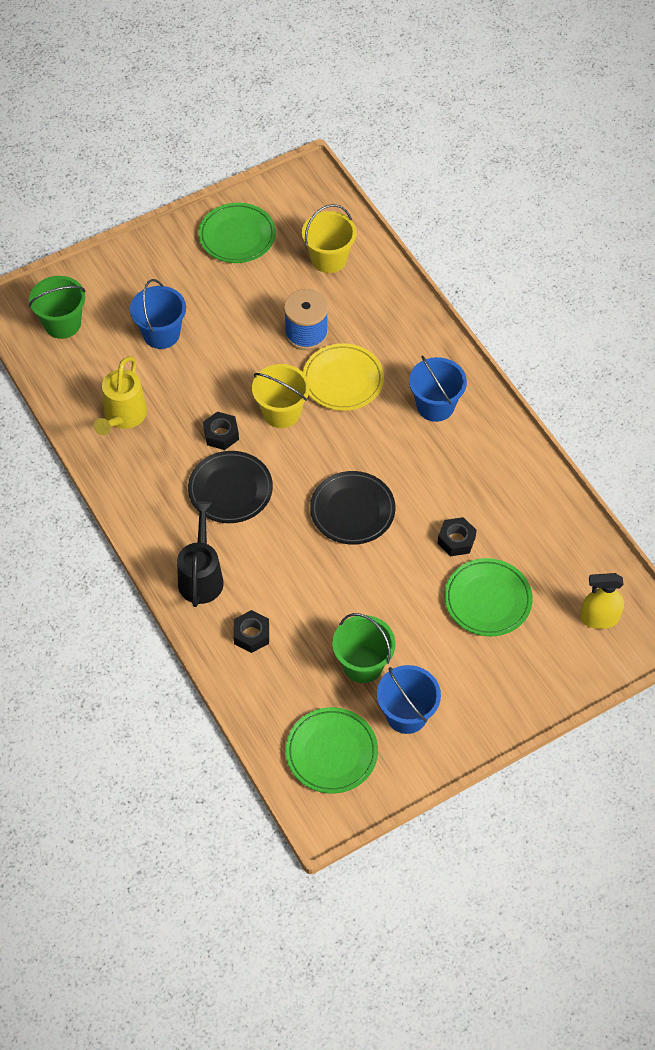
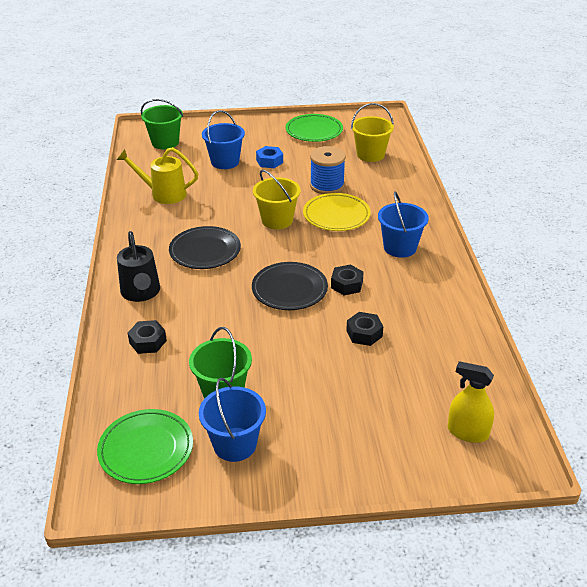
camera: 25 degrees right, 20 degrees down
yellow watering can [94,356,147,435] -> yellow watering can turned 60 degrees clockwise [117,147,198,204]
black watering can [177,501,224,607] -> black watering can turned 135 degrees clockwise [117,231,160,302]
black nut [203,412,239,450] -> black nut moved to [331,265,364,295]
green plate [444,558,533,637] -> none
none -> blue nut [256,146,283,168]

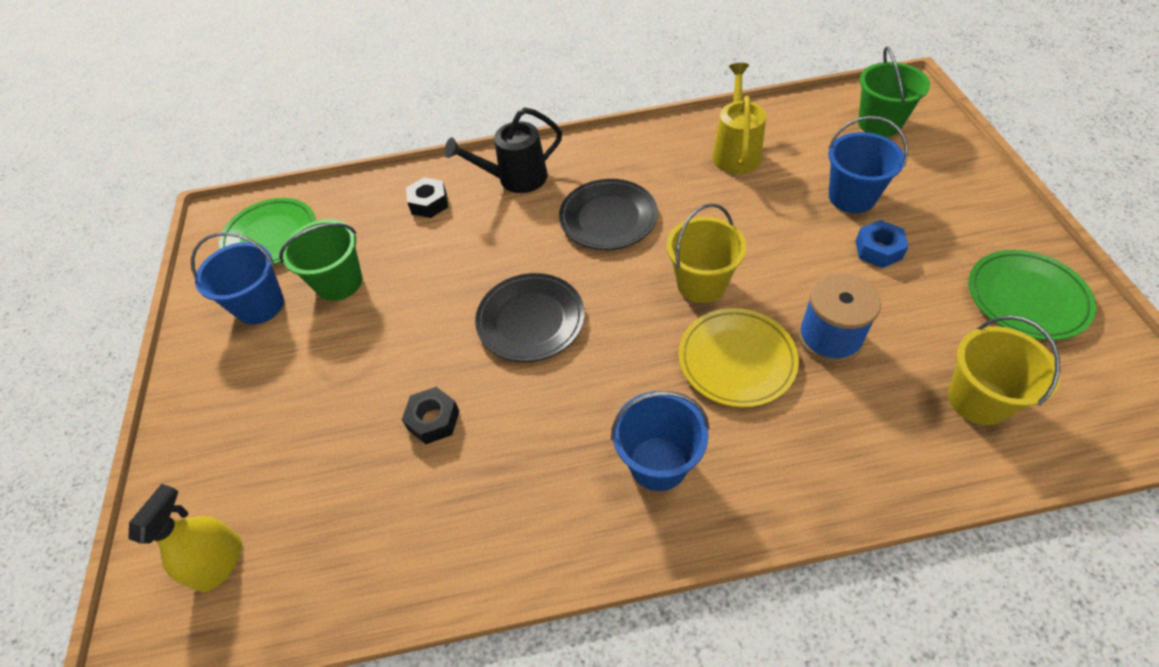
camera: 90 degrees right, 15 degrees up
black nut [331,265,364,295] -> none

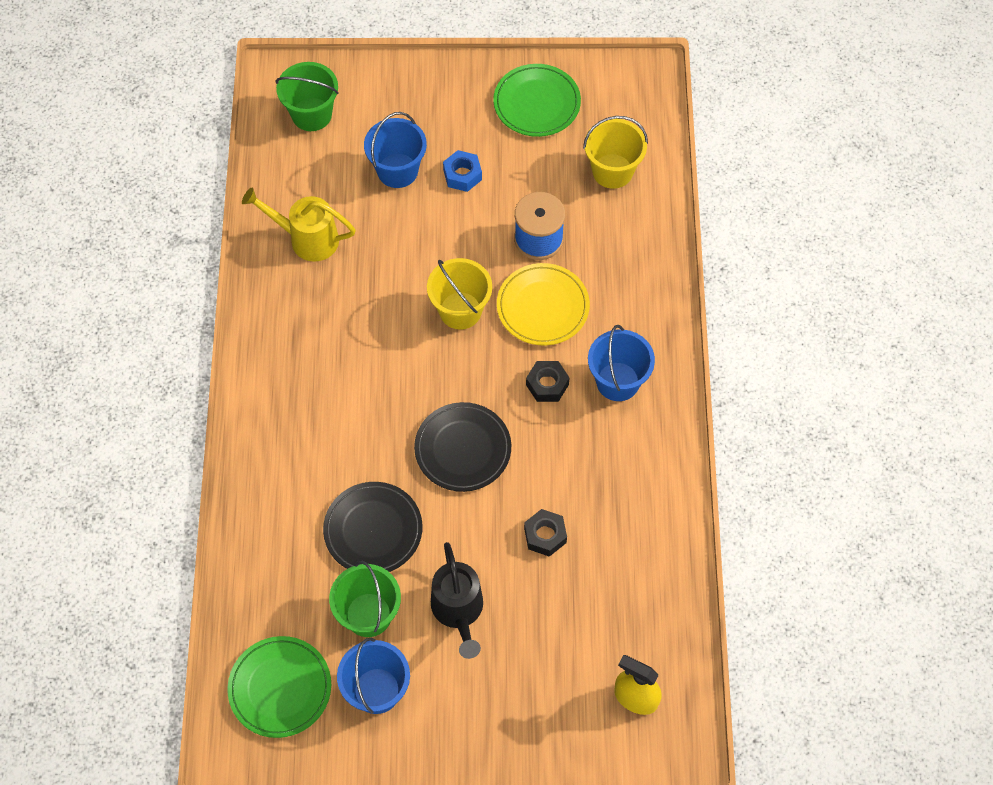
camera: 85 degrees left, 10 degrees up
black nut [406,177,448,218] -> black nut moved to [526,361,570,402]
black watering can [445,107,562,193] -> black watering can moved to [431,542,483,659]
black plate [559,179,658,250] -> black plate moved to [323,482,422,572]

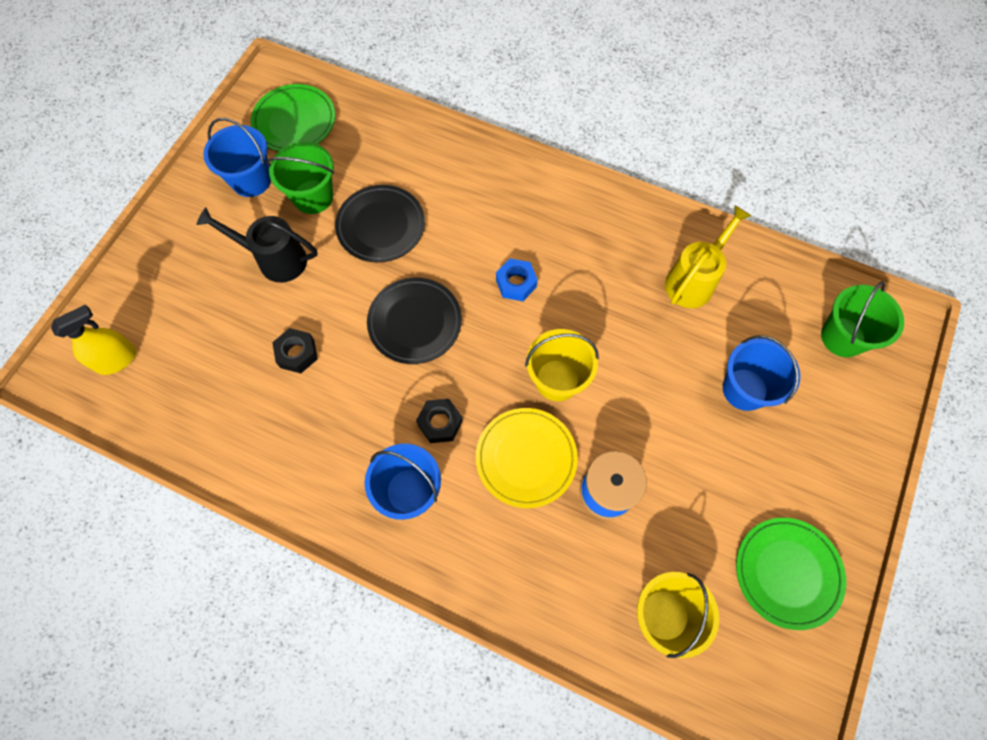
camera: 115 degrees right, 5 degrees up
blue nut [443,150,482,192] -> blue nut moved to [496,259,538,301]

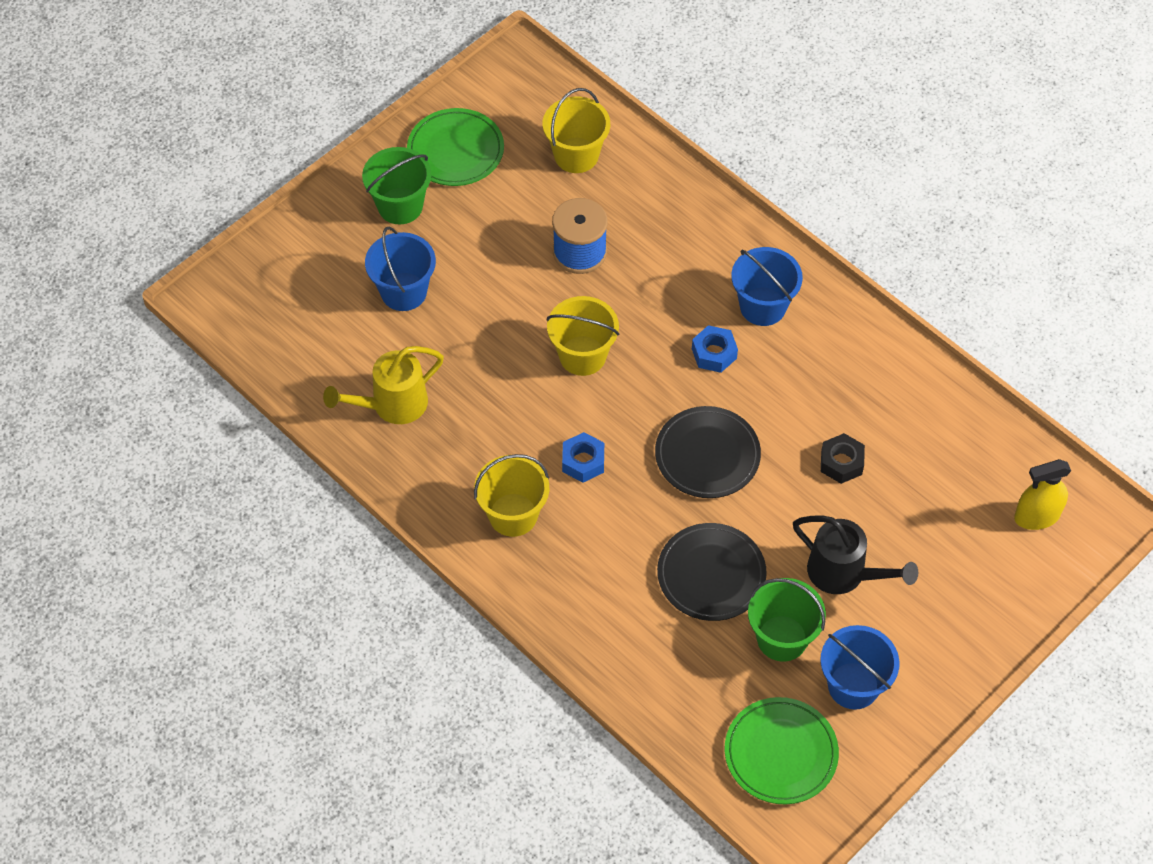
camera: 160 degrees left, 10 degrees down
black nut [416,399,463,443] -> blue nut [692,325,738,373]
yellow plate [476,408,578,508] -> none
green bucket [821,281,904,357] -> green bucket moved to [362,147,432,224]
none -> yellow bucket [474,454,549,537]

